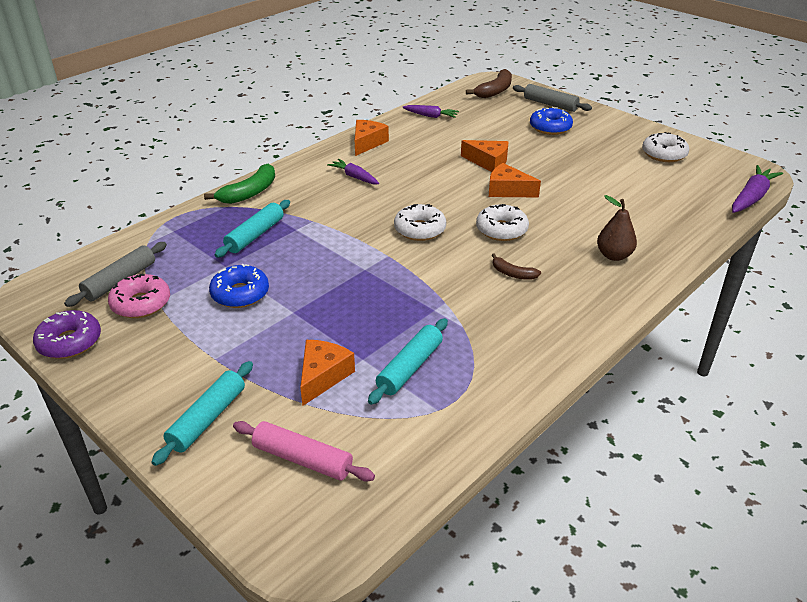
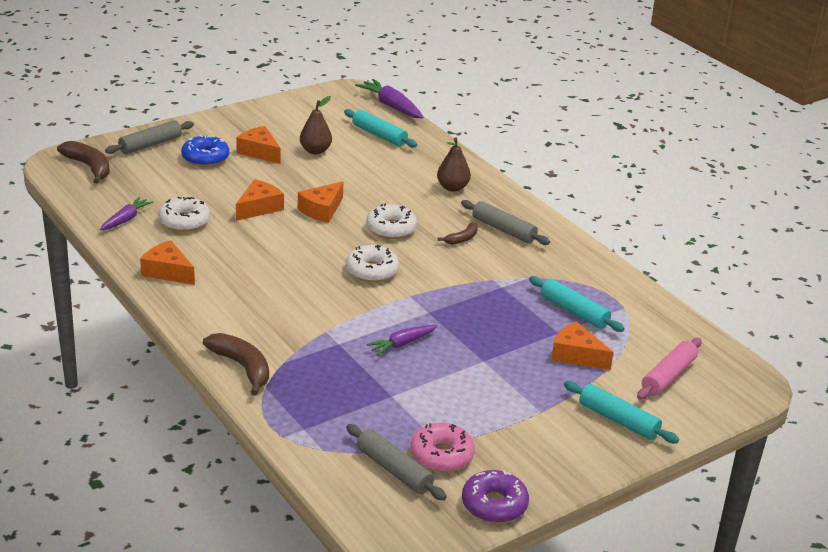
camera: 80 degrees left, 5 degrees down
green banana [204,164,275,204] -> brown banana [203,333,269,395]
blue donut [209,264,269,308] -> none
turquoise rolling pin [215,200,290,258] -> turquoise rolling pin moved to [344,109,417,147]
purple carrot [327,159,379,184] -> purple carrot moved to [366,325,438,356]
white donut [642,132,689,162] -> white donut moved to [158,197,210,232]
none -> orange cheese [236,126,280,164]
none -> brown pear [300,96,332,154]
none -> grey rolling pin [461,200,550,245]

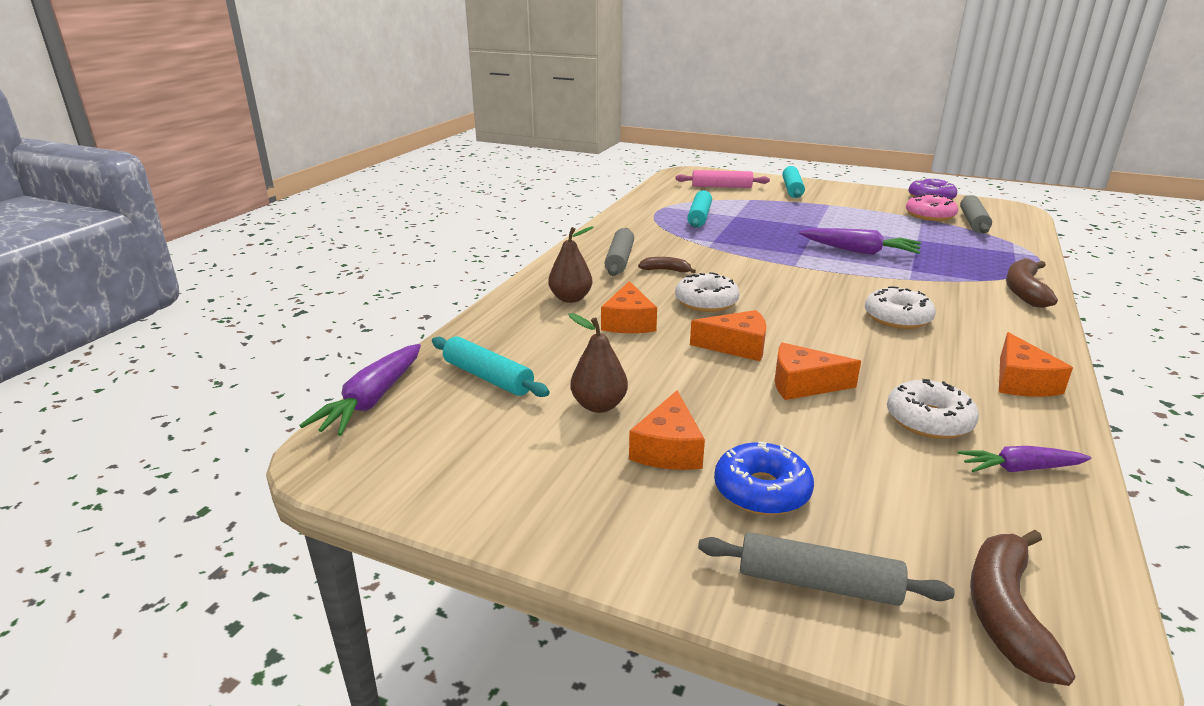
camera: 120 degrees left, 5 degrees down
turquoise rolling pin [344,109,417,147] -> turquoise rolling pin turned 60 degrees counterclockwise [432,336,550,397]
white donut [346,245,399,282] -> white donut moved to [865,286,936,329]
purple carrot [366,325,438,356] -> purple carrot [799,228,921,255], size x1.55
orange cheese [551,321,614,370] -> orange cheese moved to [601,281,657,333]

